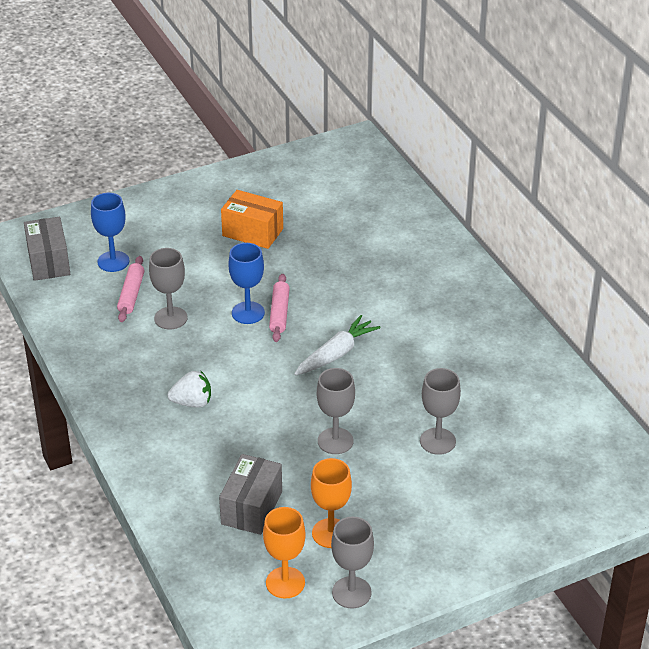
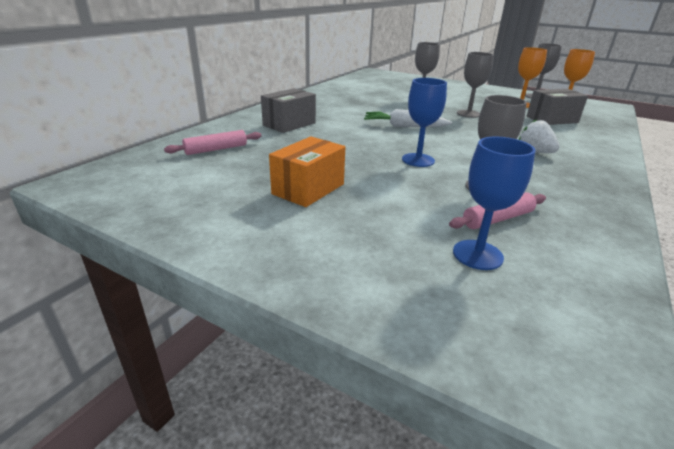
camera: 125 degrees left, 10 degrees down
grey box [24,217,70,281] -> grey box moved to [261,88,316,133]
orange box [221,190,283,249] -> orange box turned 45 degrees clockwise [269,136,345,207]
pink rolling pin [269,274,290,342] -> pink rolling pin moved to [164,130,262,155]

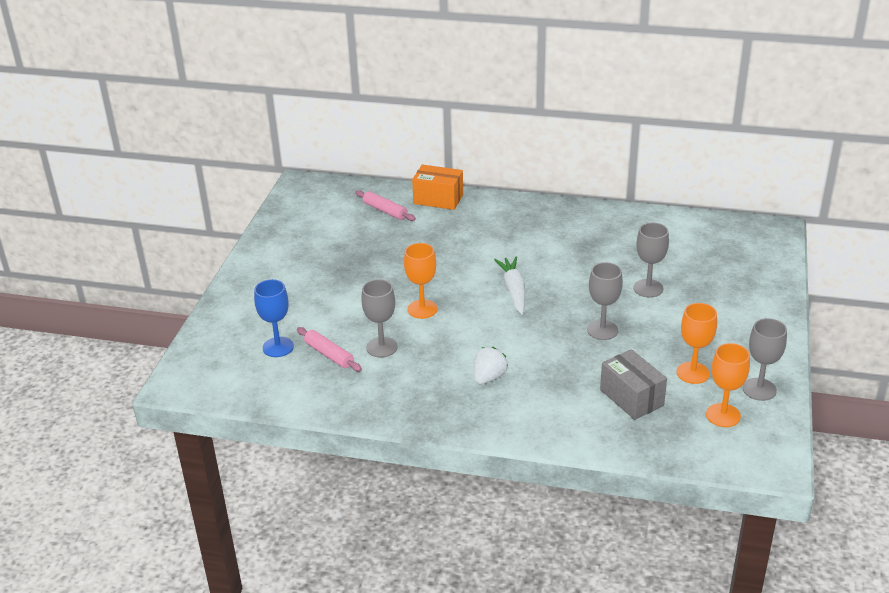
camera: 75 degrees right, 5 degrees up
grey box [261,88,316,133] -> none
orange box [269,136,345,207] -> orange box moved to [412,165,463,210]
blue goblet [402,78,447,167] -> orange goblet [404,243,437,319]

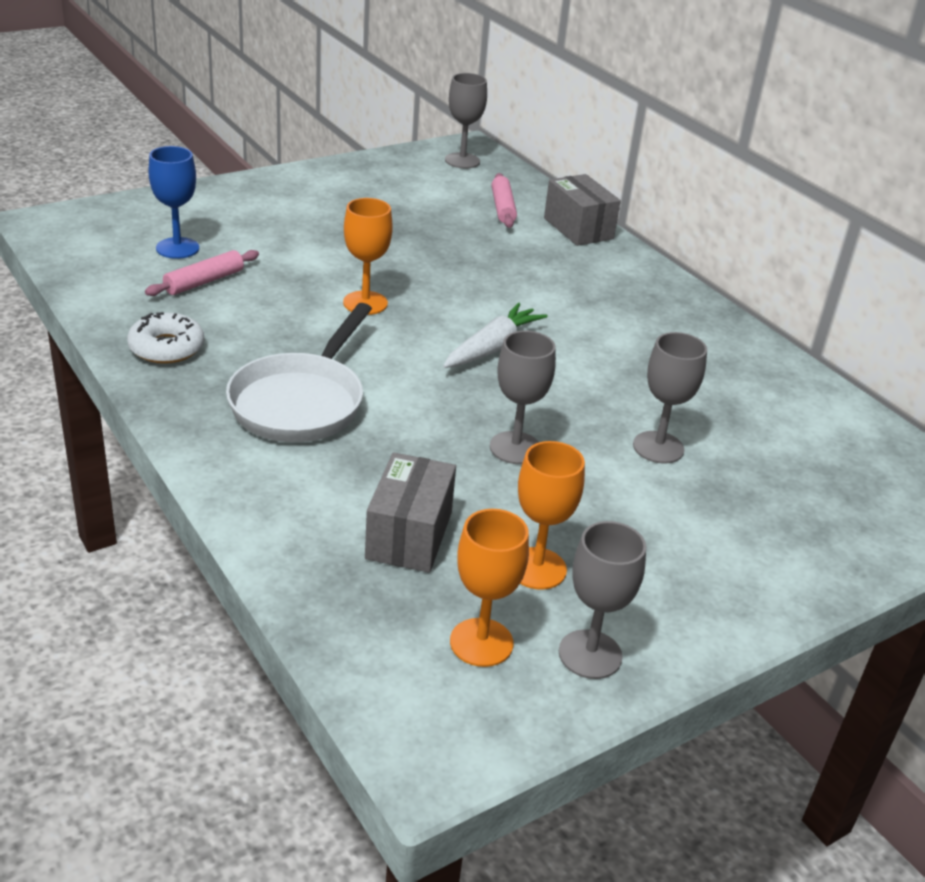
camera: 40 degrees right, 0 degrees up
pink rolling pin [297,327,362,371] -> pink rolling pin turned 45 degrees clockwise [145,250,259,296]
grey goblet [361,279,398,358] -> grey goblet moved to [445,73,487,168]
orange box [412,165,463,210] -> grey box [544,174,621,246]
white strawberry [474,347,508,385] -> white pan [226,303,372,442]
none -> white donut [127,312,204,364]

